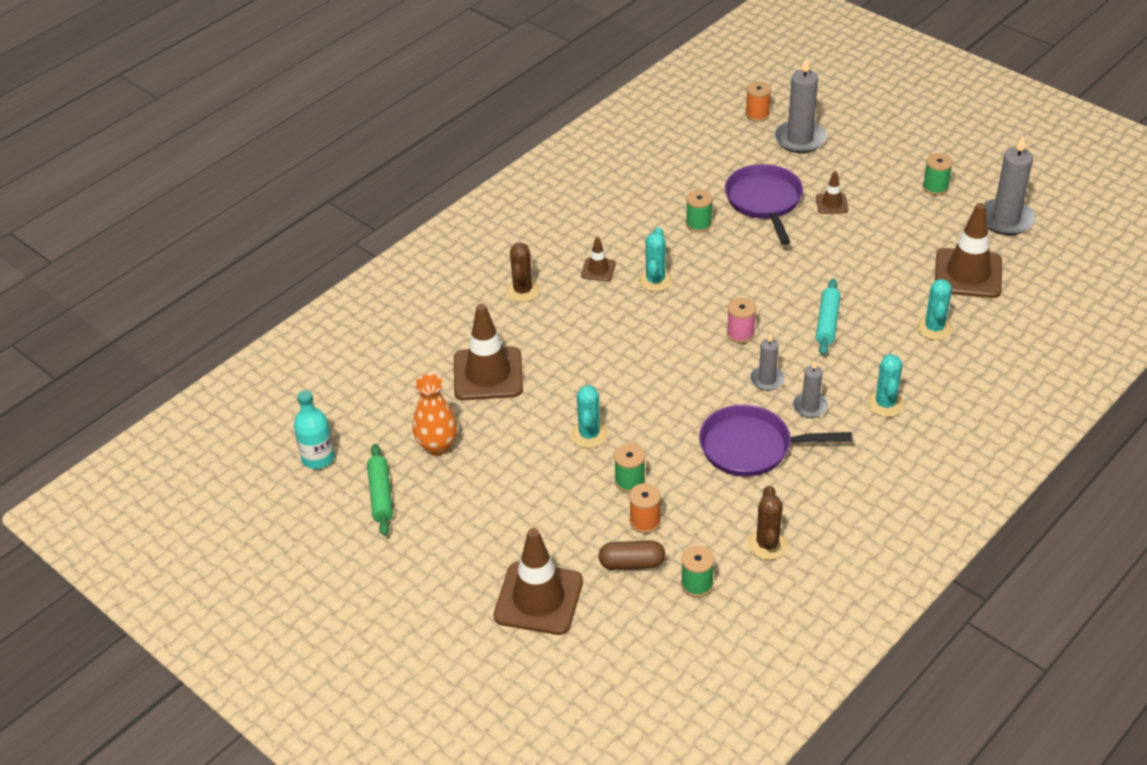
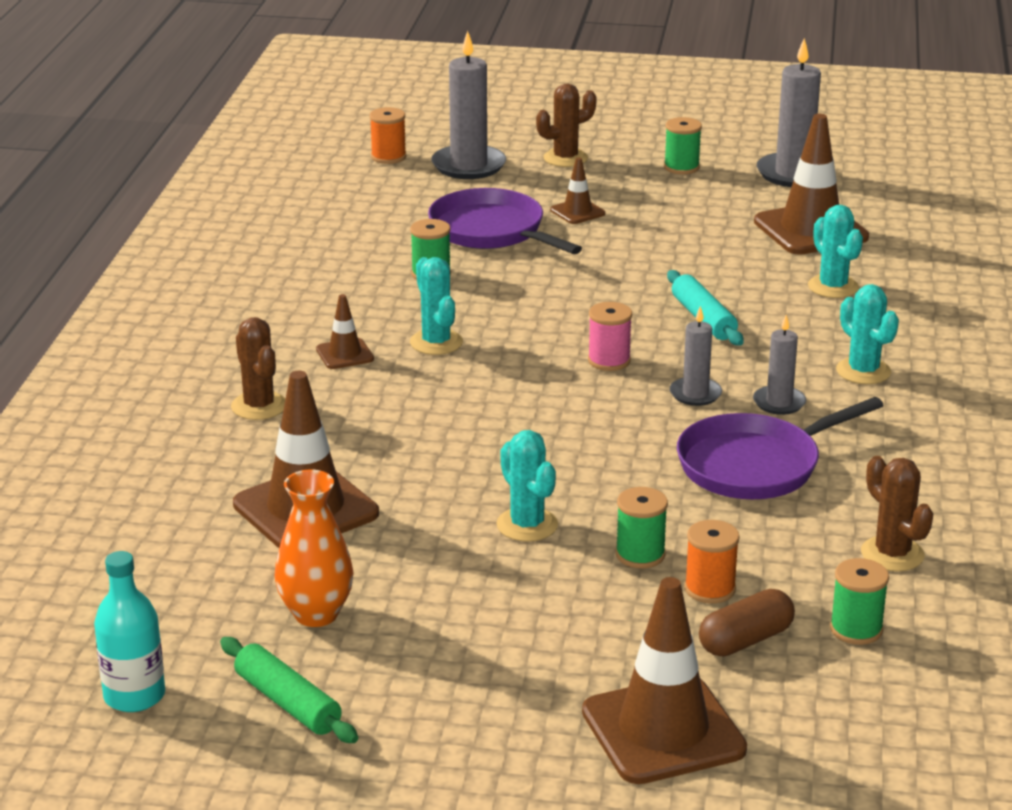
camera: 35 degrees left, 15 degrees down
none -> brown cactus [536,84,597,167]

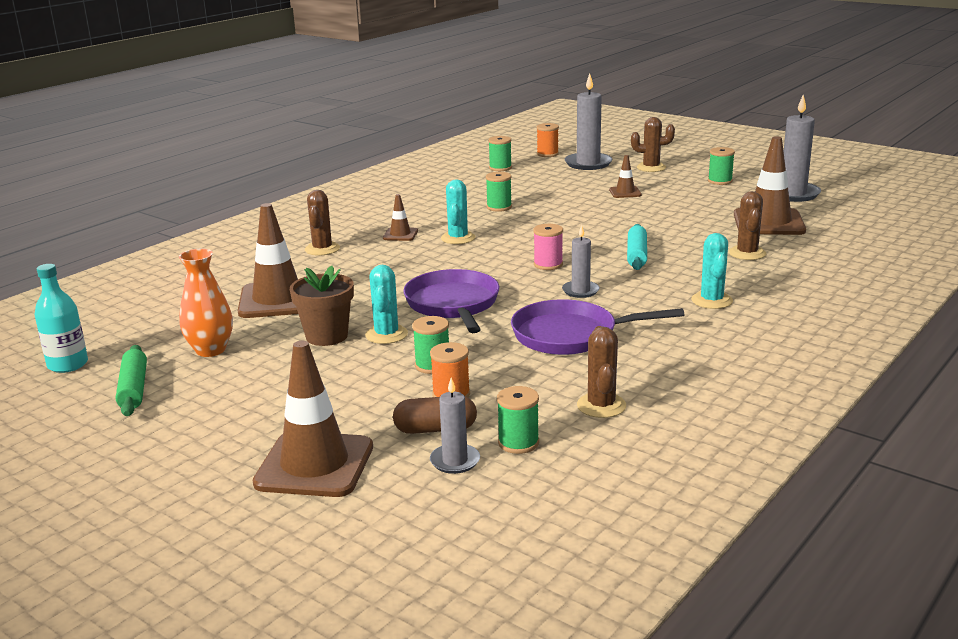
camera: 30 degrees right, 5 degrees down
purple pan [428,188,582,254] -> purple pan moved to [403,269,499,333]
grey candle [753,315,806,415] -> grey candle moved to [430,378,480,474]
turquoise cactus [808,205,863,298] -> brown cactus [729,191,766,260]
none -> brown flower pot [290,266,354,346]
none -> green spool [488,136,512,171]

